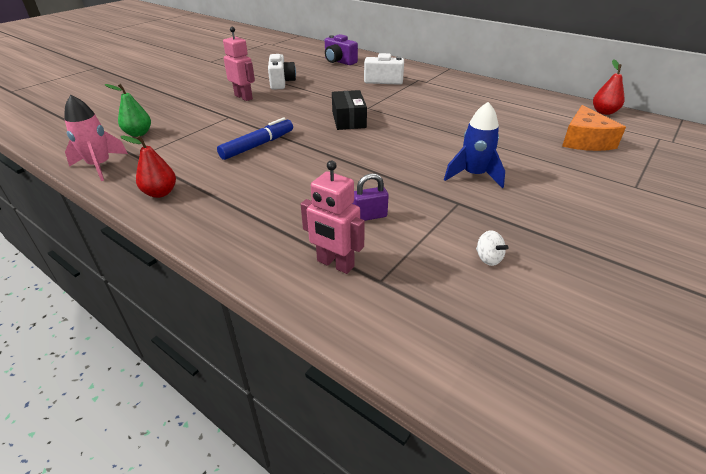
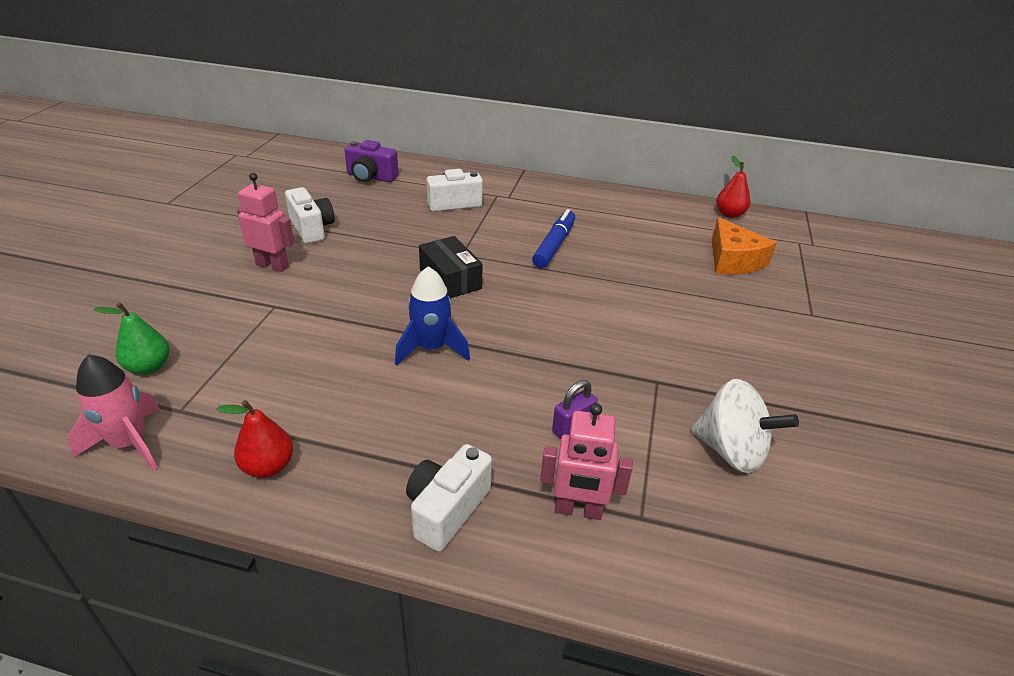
camera: 25 degrees left, 0 degrees up
blue marker [217,117,293,160] -> blue marker moved to [532,209,575,268]
blue rocket [444,102,505,188] -> blue rocket moved to [395,266,470,366]
white spinning top [476,230,509,266] -> white spinning top [691,379,799,473], size x2.26
none -> white camera [406,444,492,552]

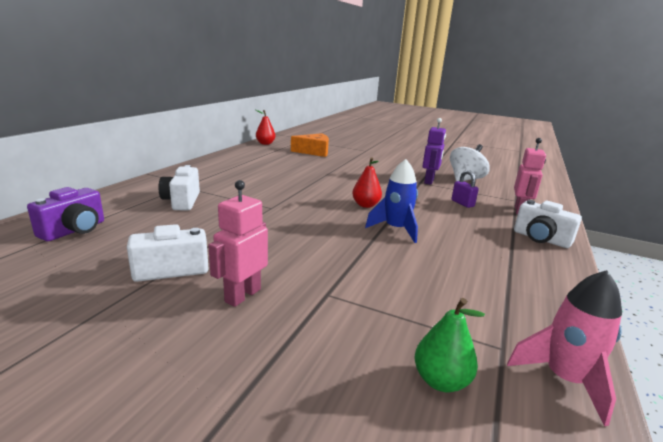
camera: 80 degrees left, 15 degrees down
red pear [217,400,293,478] -> red pear moved to [352,157,382,208]
black box [419,236,483,298] -> none
blue marker [532,209,575,268] -> none
none -> purple robot [422,118,446,185]

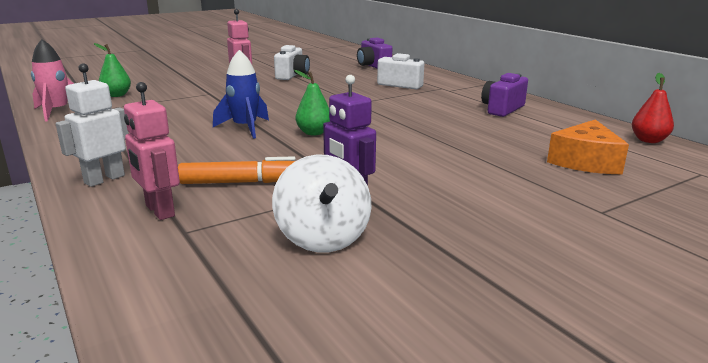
camera: 125 degrees right, 0 degrees up
red pear [352,157,382,208] -> green pear [294,70,330,135]
purple padlock [452,170,479,208] -> orange marker [178,156,296,184]
white camera [514,200,582,248] -> white robot [56,63,129,187]
none -> purple camera [481,73,528,117]

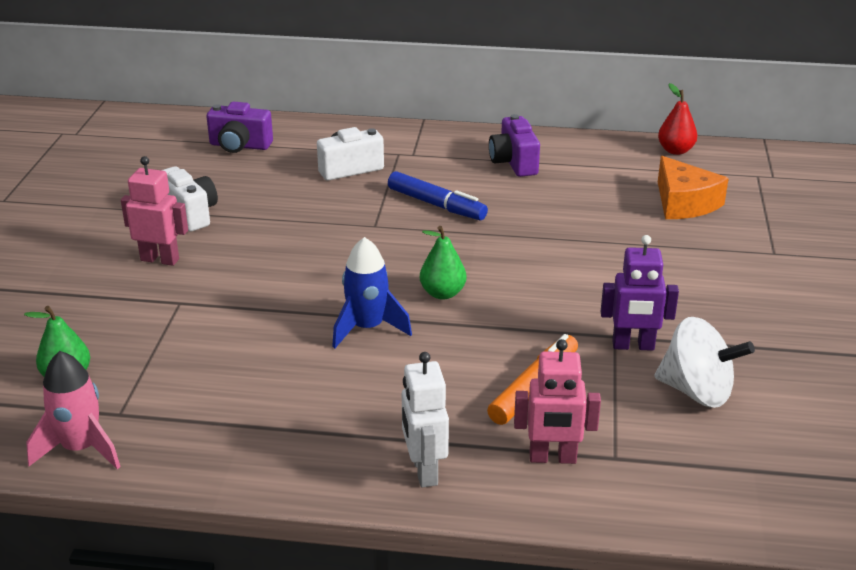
camera: 50 degrees left, 10 degrees up
none -> blue marker [388,171,488,220]

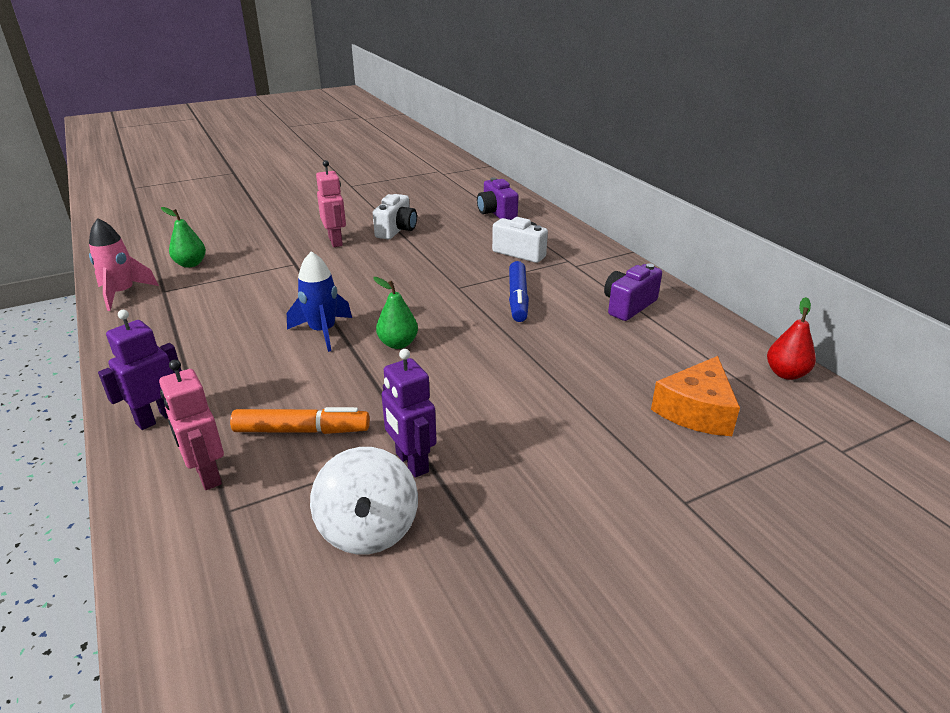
camera: 55 degrees right, 0 degrees up
white robot [402,352,449,487] -> purple robot [98,310,182,430]

